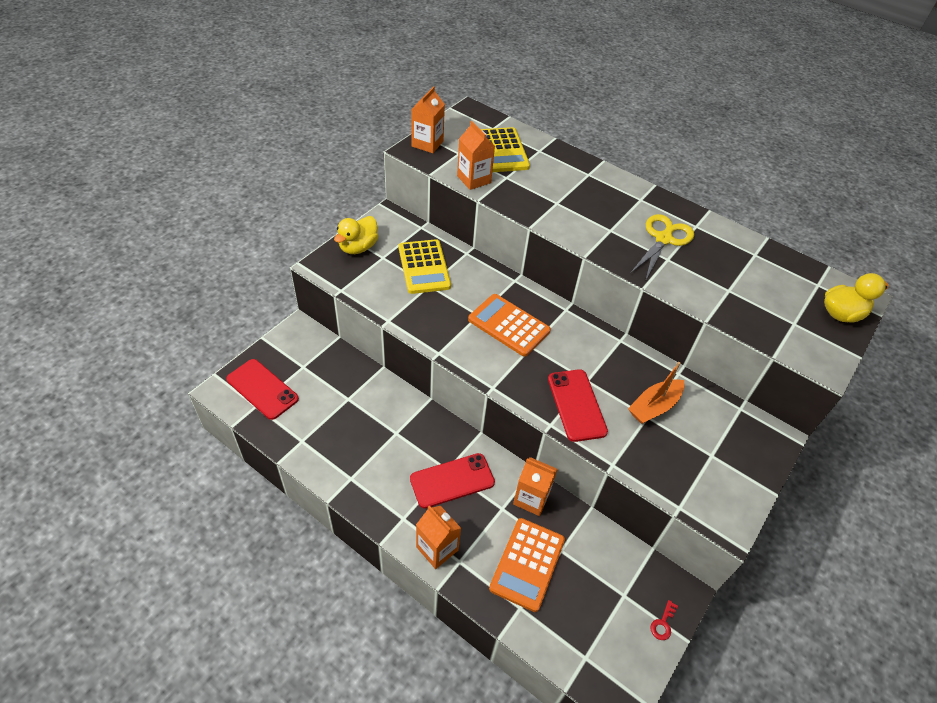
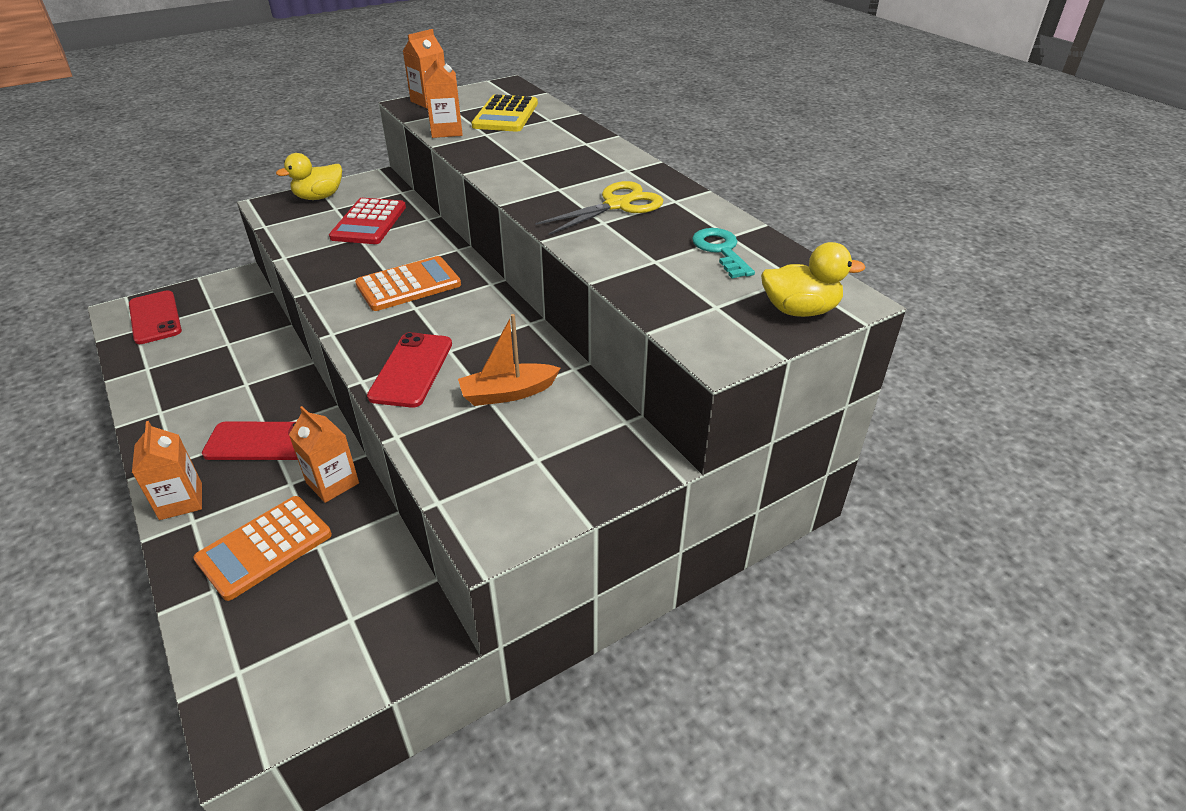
camera: 25 degrees right, 10 degrees down
yellow calculator [399,239,451,294] -> red calculator [329,198,406,244]
orange calculator [468,294,551,357] -> orange calculator turned 90 degrees clockwise [355,256,461,311]
red key [651,600,678,640] -> none
none -> turquoise key [692,228,755,279]

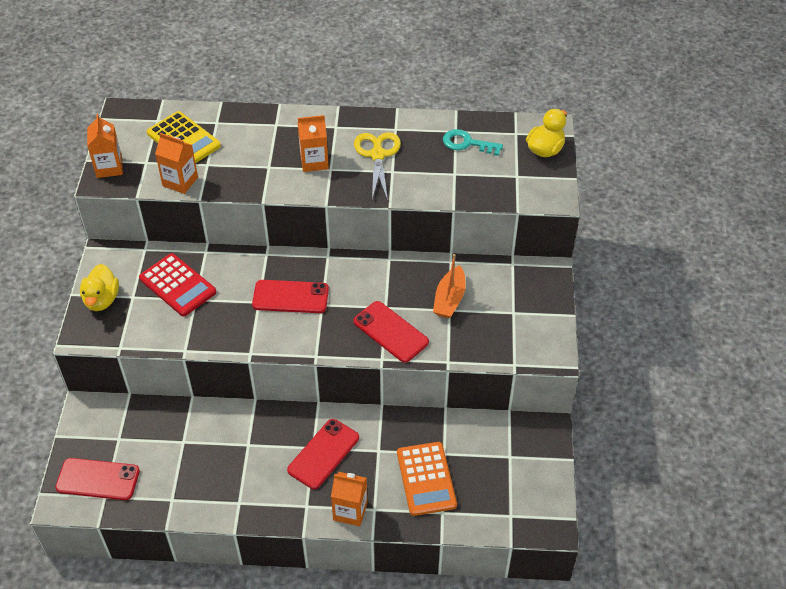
camera: 55 degrees left, 10 degrees up
orange carton [289,406,359,503] -> orange carton moved to [298,115,329,172]
orange calculator [355,256,461,311] -> red phone [252,280,329,313]

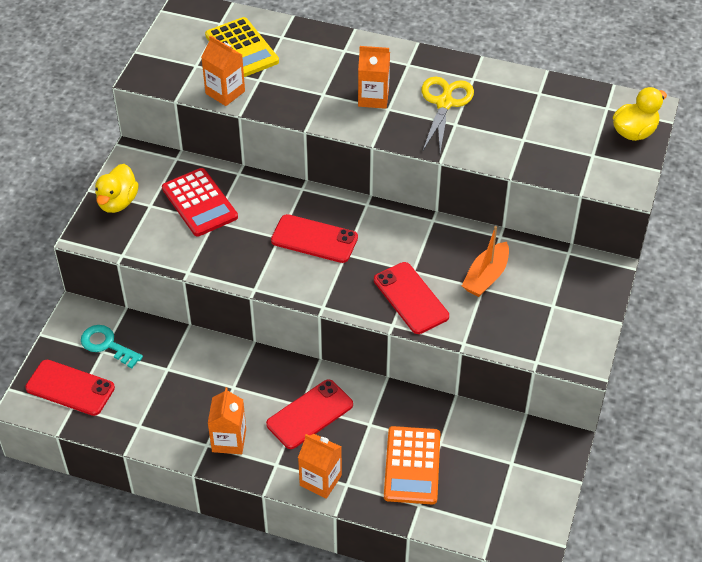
camera: 15 degrees right, 0 degrees up
orange carton [87,114,123,178] -> orange carton moved to [208,387,246,454]
turquoise key [443,129,503,156] -> turquoise key moved to [81,325,143,368]

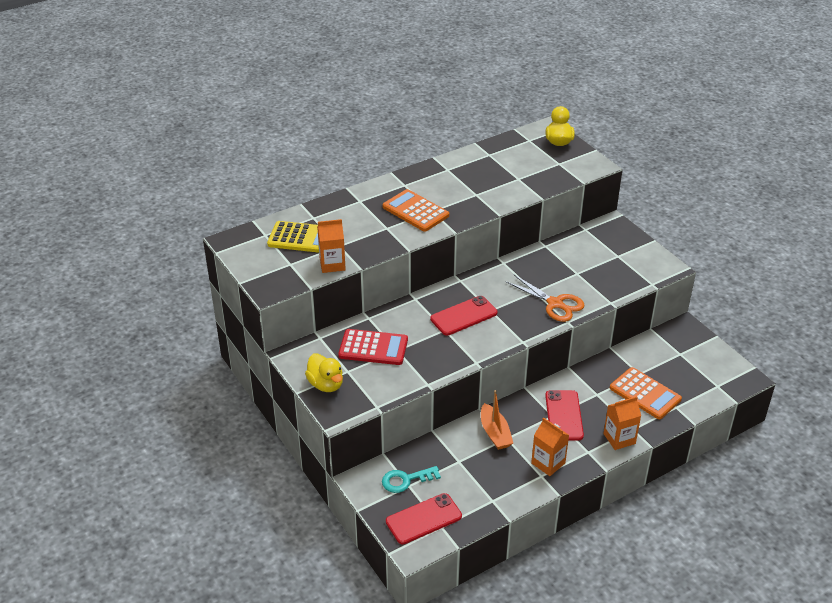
camera: 50 degrees left, 10 degrees down
orange carton [358,46,390,109] -> orange calculator [383,189,449,232]
red phone [374,262,449,334] -> orange scissors [506,275,585,322]
yellow scissors [422,77,474,152] -> none
orange boat [462,226,509,297] -> orange boat moved to [481,390,513,450]

